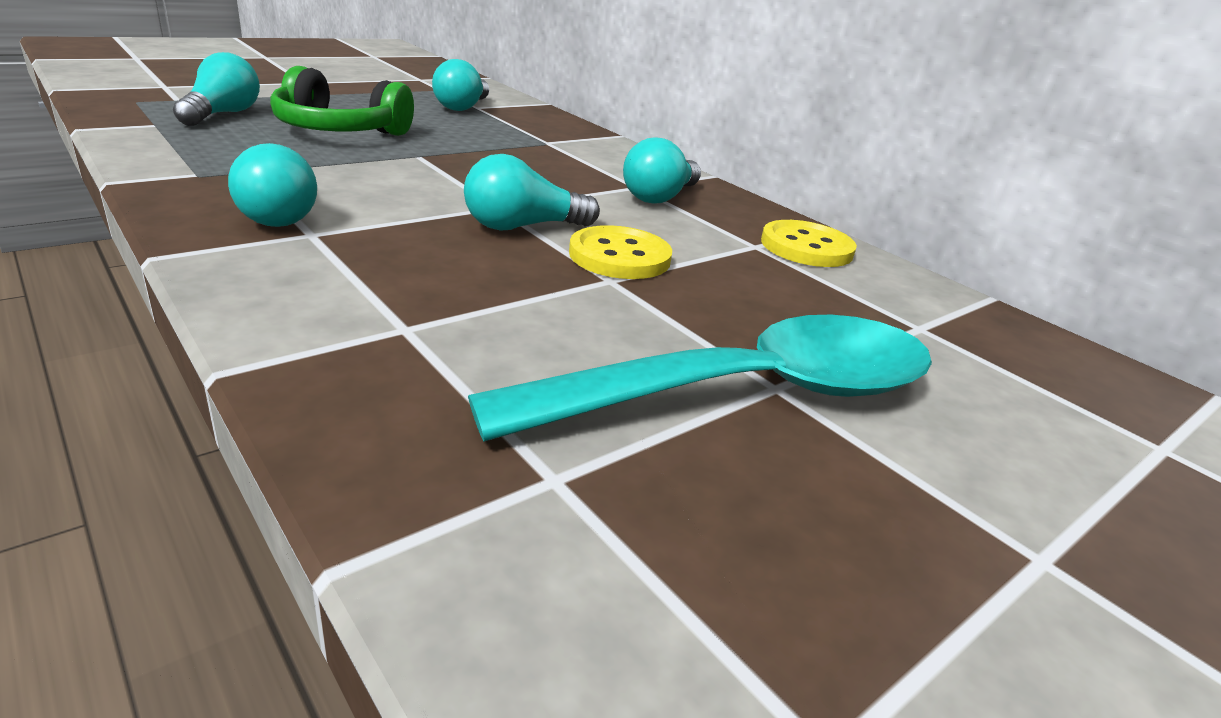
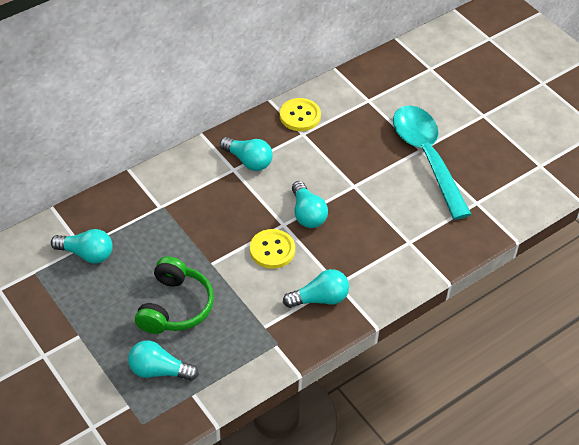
camera: 85 degrees left, 20 degrees up
yellow button [569,225,672,279] -> yellow button moved to [250,229,295,269]

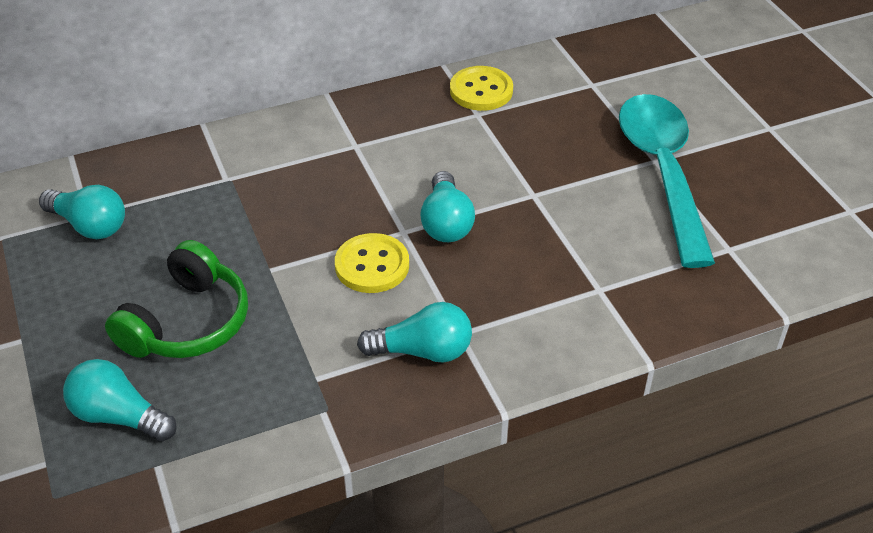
camera: 15 degrees right, 5 degrees down
turquoise light bulb [220,137,273,171] -> none

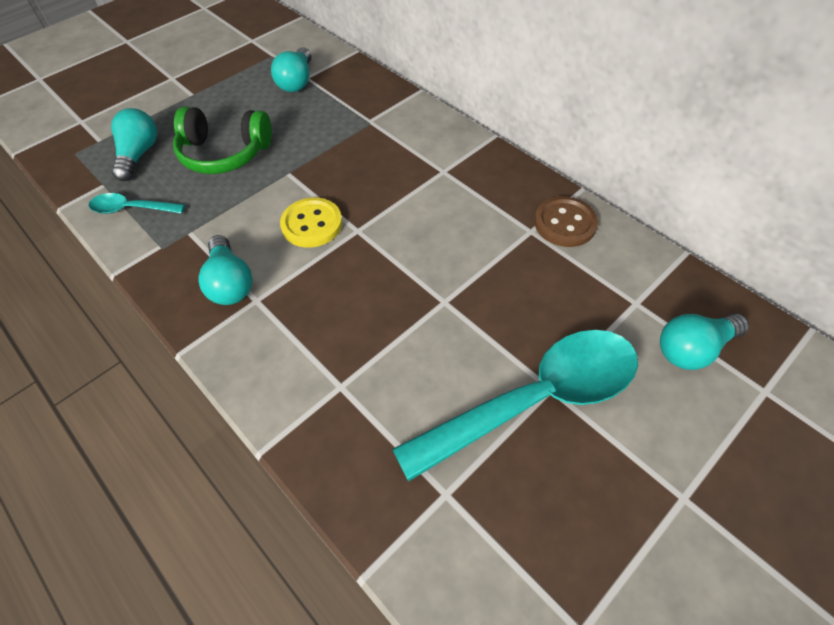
camera: 70 degrees right, 10 degrees up
turquoise light bulb [420,171,475,242] -> turquoise light bulb moved to [660,313,749,370]
yellow button [450,66,513,111] -> brown button [534,196,598,247]
none -> turquoise spoon [88,193,185,214]

